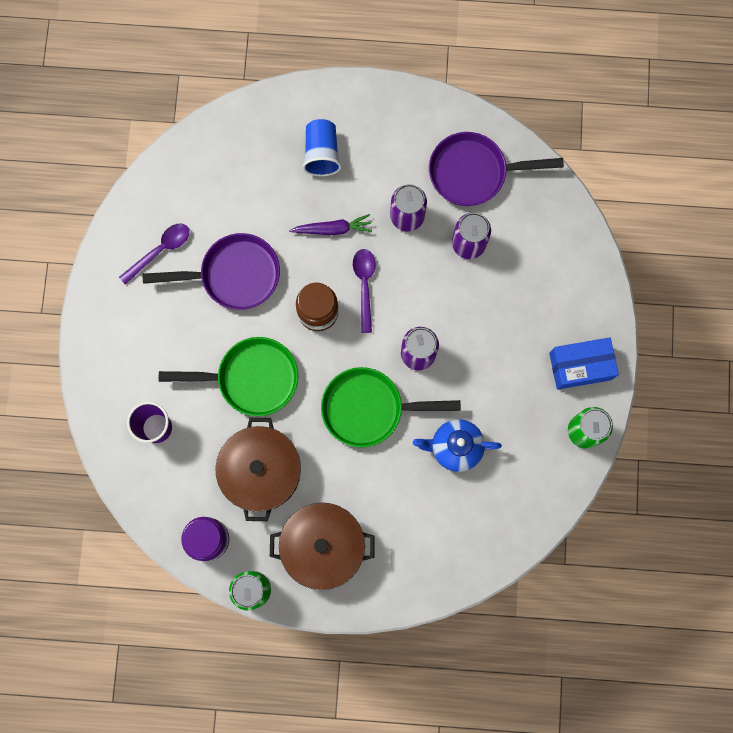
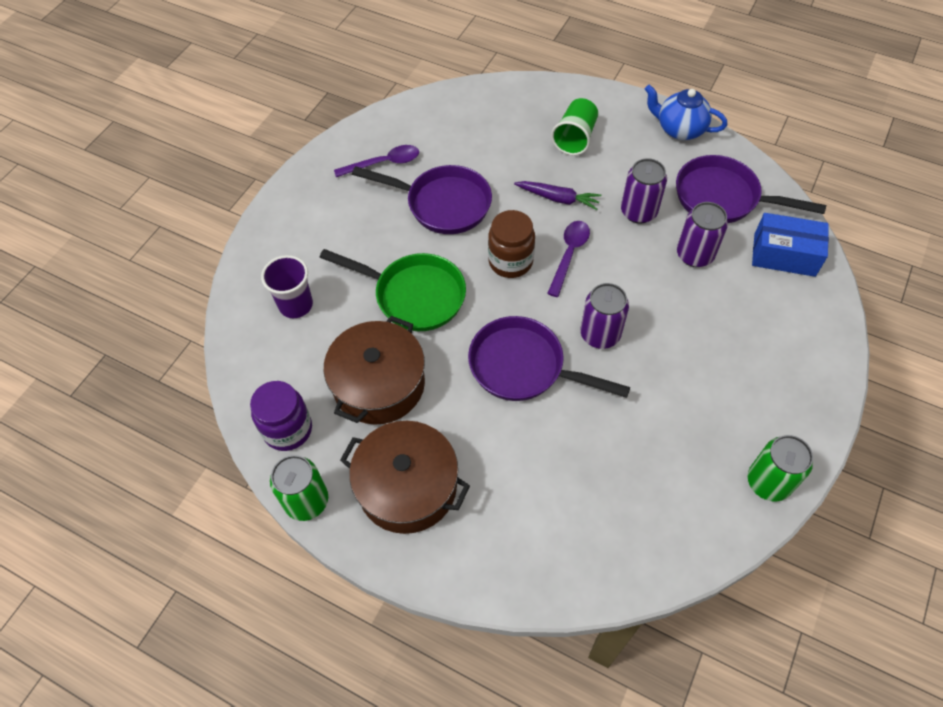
camera: 25 degrees right, 20 degrees down
blue cup [302,119,341,176] -> green cup [551,98,598,156]
green pan [321,367,461,447] -> purple pan [468,316,630,401]
blue teapot [413,419,502,472] -> blue teapot moved to [645,85,727,140]
blue box [549,337,619,390] -> blue box moved to [752,213,829,277]

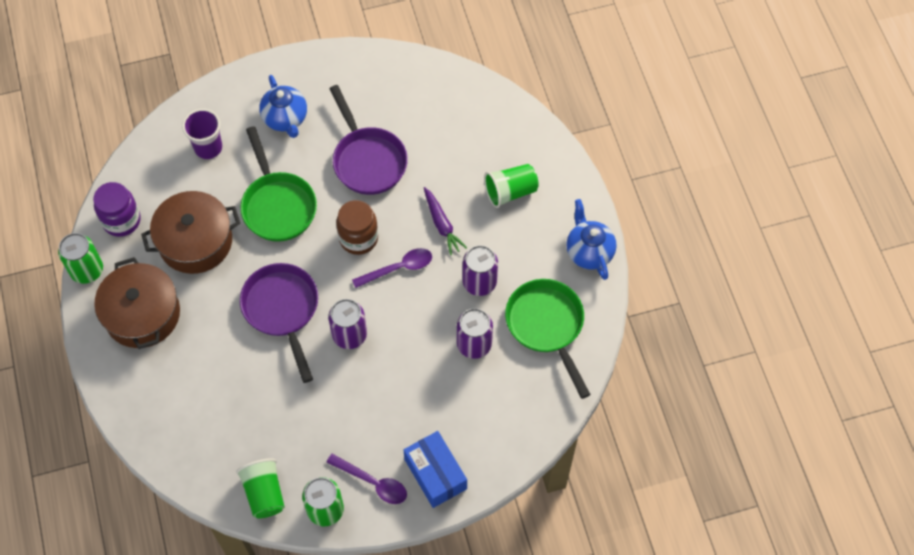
camera: 45 degrees right, 5 degrees up
purple spoon [334,145,419,177] -> purple spoon moved to [326,454,407,504]
purple pan [676,155,826,223] -> green pan [505,279,591,399]
blue box [752,213,829,277] -> blue box moved to [403,431,467,508]
none -> green cup [236,458,285,519]
none -> blue teapot [259,75,307,138]

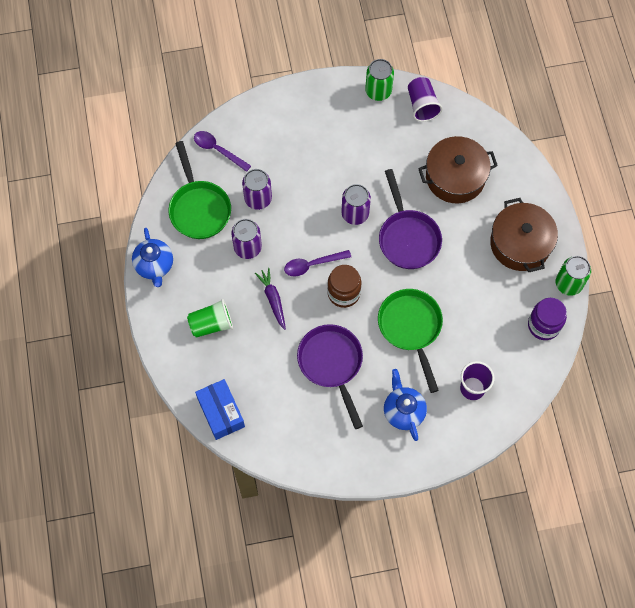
camera: 175 degrees left, 5 degrees up
brown pot [141,191,240,274] -> brown pot moved to [418,136,498,203]
green cup [236,458,285,519] -> purple cup [408,77,443,122]
purple spoon [326,454,407,504] -> purple spoon moved to [194,131,251,172]
blue box [403,431,467,508] -> blue box moved to [195,379,245,440]

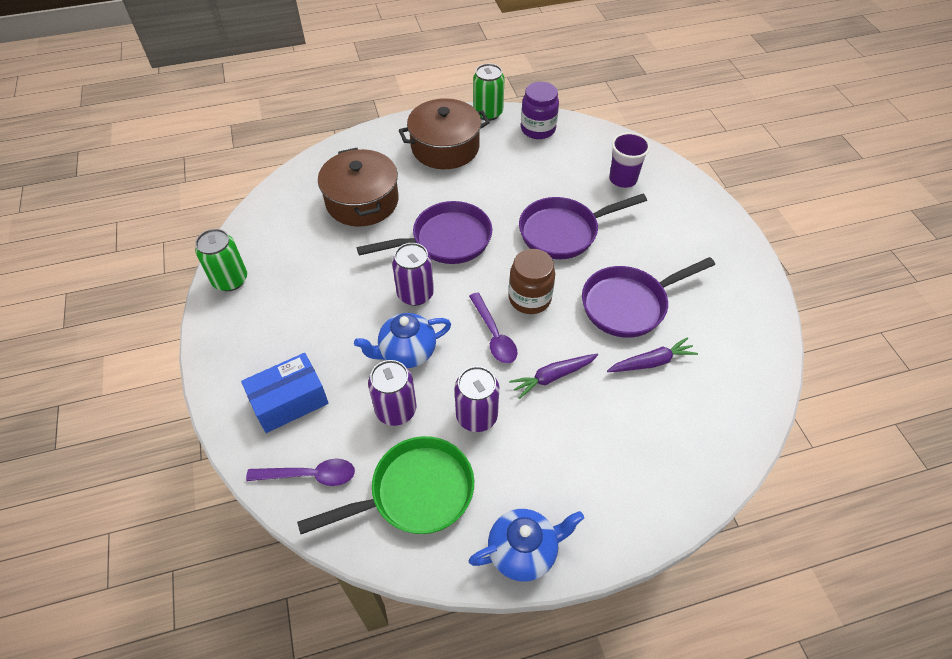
camera: 95 degrees left, 15 degrees down
green cup [187,299,233,338] -> none
purple spoon [194,131,251,172] -> purple spoon turned 120 degrees counterclockwise [246,459,355,486]
blue box [195,379,245,440] -> blue box moved to [241,353,329,433]
green pan [378,289,443,393] -> purple pan [519,194,647,259]
blue teapot [384,369,427,441] -> blue teapot moved to [354,313,451,368]
purple cup [408,77,443,122] -> none
none -> purple carrot [607,337,698,372]

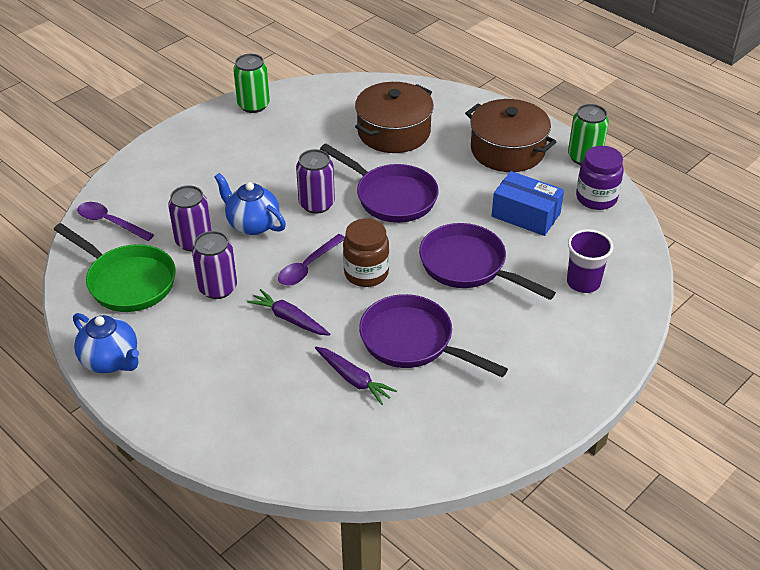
camera: 60 degrees right, 10 degrees down
blue box [241,353,329,433] -> blue box moved to [492,171,564,236]
purple spoon [246,459,355,486] -> purple spoon turned 150 degrees clockwise [77,202,154,241]

